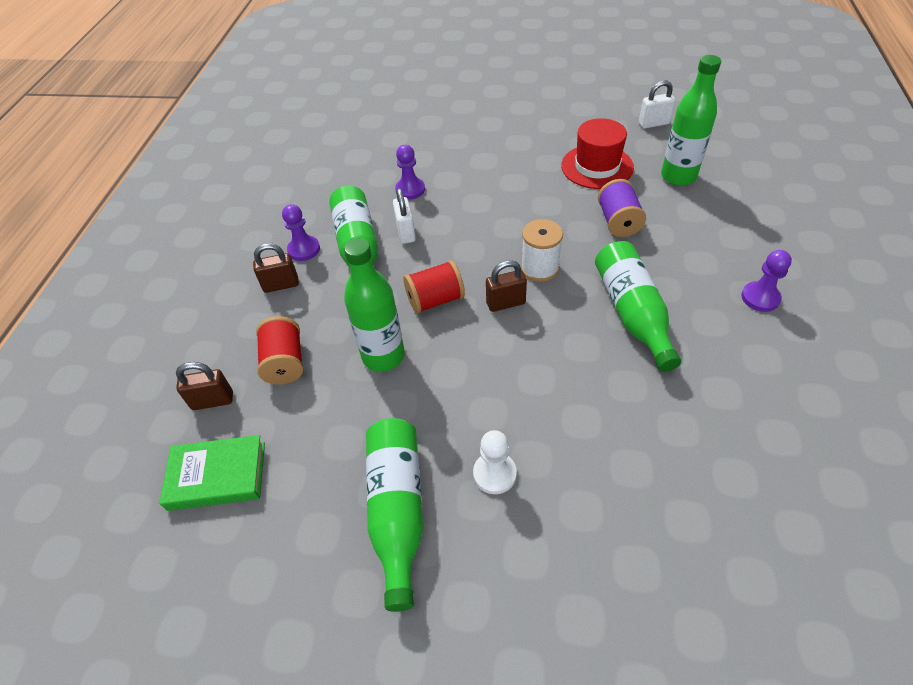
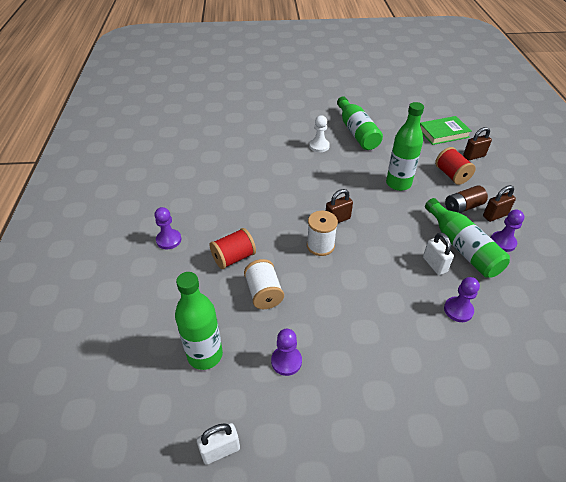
camera: 165 degrees right, 5 degrees down
red spool [403,260,465,314] -> red spool moved to [210,228,256,269]
red hat [561,118,634,189] -> purple pawn [271,329,302,376]
green bottle [595,241,681,372] -> none
purple spool [598,179,646,237] -> white spool [244,259,284,309]
none -> brown battery [445,185,488,213]

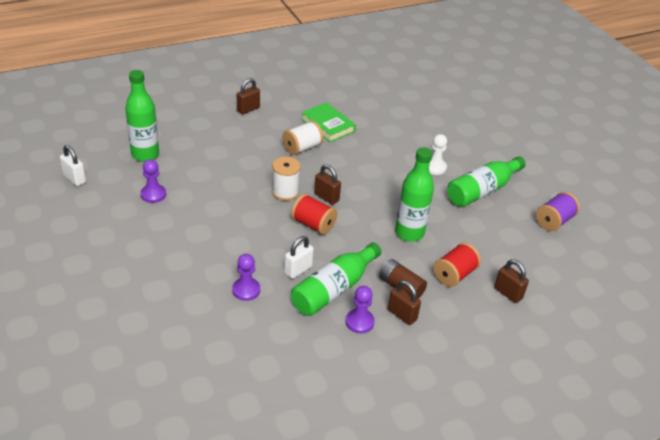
camera: 65 degrees right, 5 degrees down
purple pawn [154,207,181,249] -> brown padlock [237,78,260,115]
red spool [210,228,256,269] -> red spool moved to [291,194,337,235]
white spool [244,259,284,309] -> white spool moved to [282,121,324,155]
green book [420,116,472,145] -> green book moved to [301,102,356,142]
none -> purple spool [536,192,580,231]

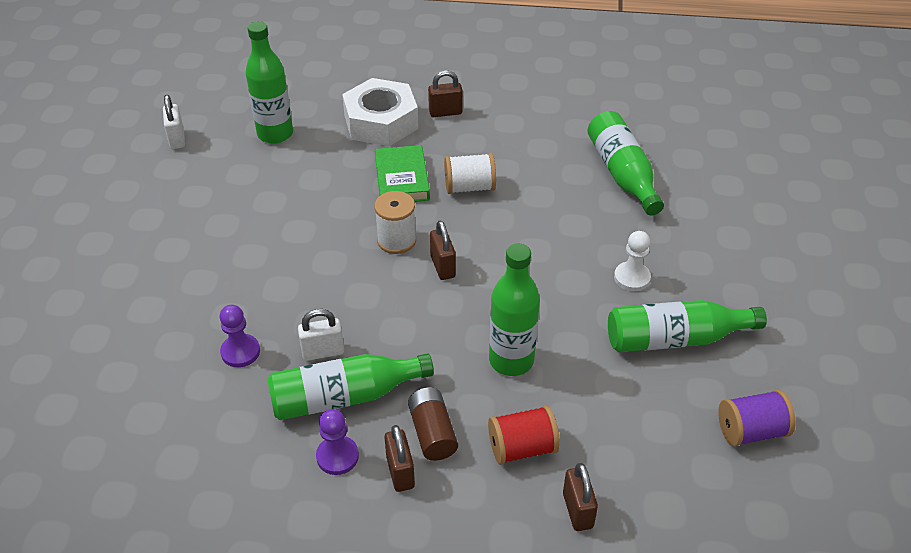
camera: 35 degrees right, 5 degrees up
purple pawn [141,159,166,203] -> none
red spool [291,194,337,235] -> none
green book [301,102,356,142] -> green book moved to [375,145,430,202]
none -> white nut [342,78,418,146]
none -> green bottle [587,111,664,216]

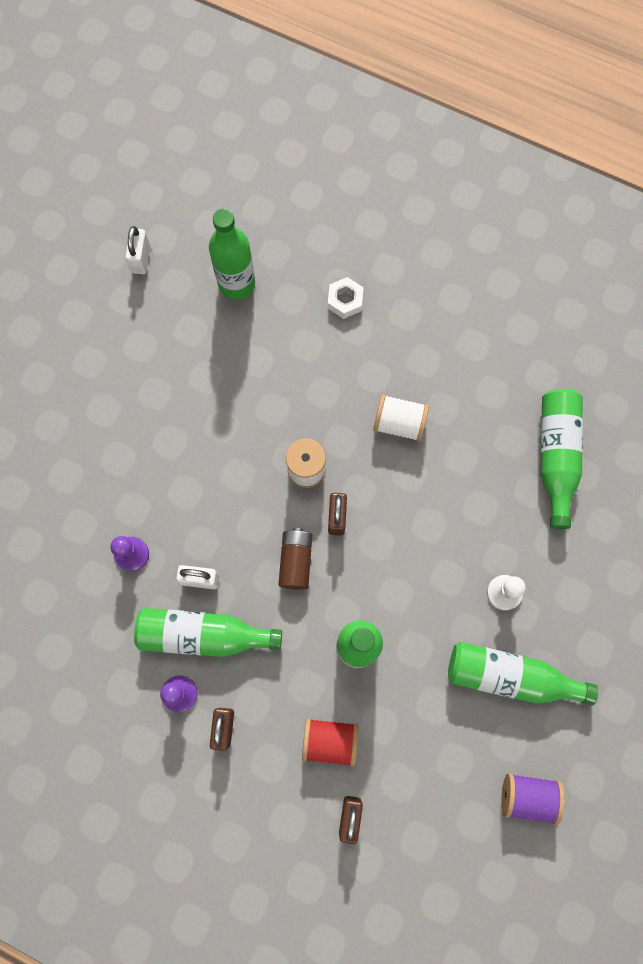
camera: 20 degrees right, 30 degrees up
white nut [342,78,418,146] -> white nut [328,277,364,319], size x0.48
green book [375,145,430,202] -> none
brown battery [408,387,458,461] -> brown battery moved to [278,528,312,589]
brown padlock [428,70,463,117] -> none

